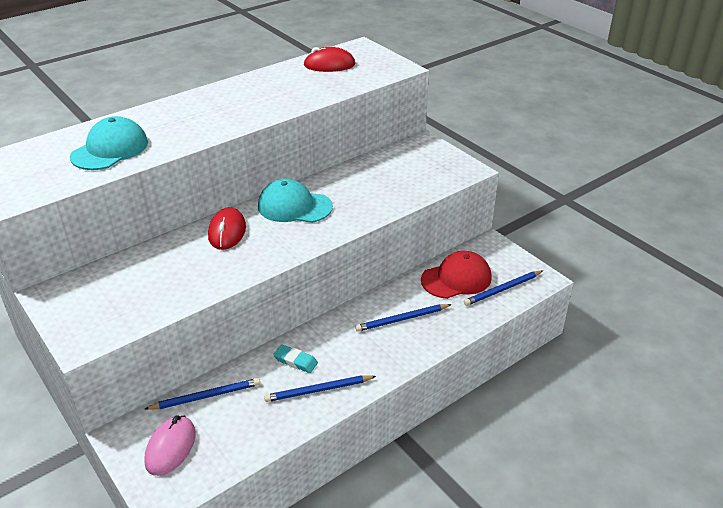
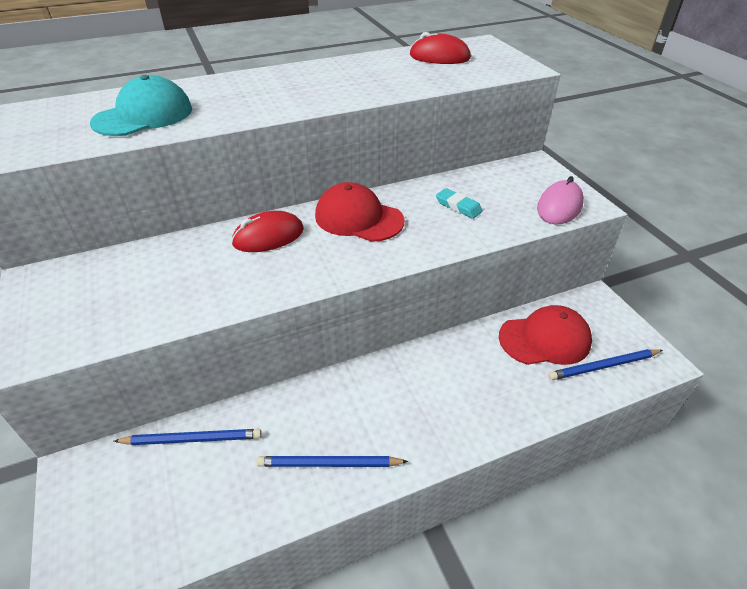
camera: 15 degrees right, 5 degrees up
pink mouse [144,415,196,476] -> pink mouse moved to [537,176,584,224]
red mouse [208,207,246,250] -> red mouse turned 45 degrees clockwise [231,211,304,252]
turquoise cap [258,179,333,223] -> red cap [315,182,404,242]
turquoise eraser [273,344,318,373] -> turquoise eraser moved to [436,188,483,219]
blue pencil [355,304,452,332] -> none

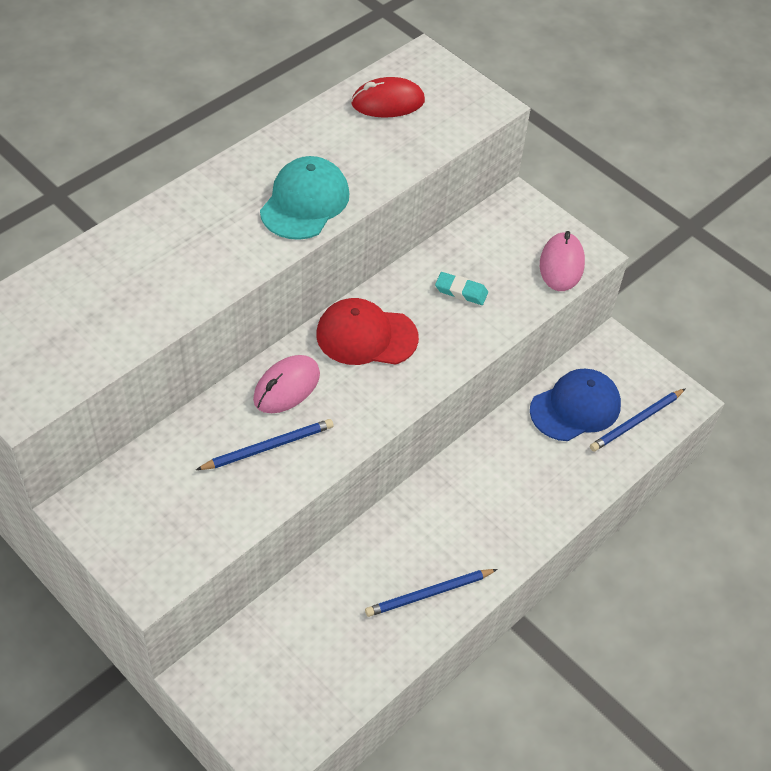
camera: 25 degrees left, 10 degrees up
turquoise cap [90,75,192,136] -> turquoise cap moved to [260,156,349,240]
blue pencil [114,429,262,445] -> blue pencil moved to [196,419,333,470]
red mouse [231,211,304,252] -> pink mouse [253,355,320,413]
red cap [499,305,592,365] -> blue cap [530,369,621,441]

